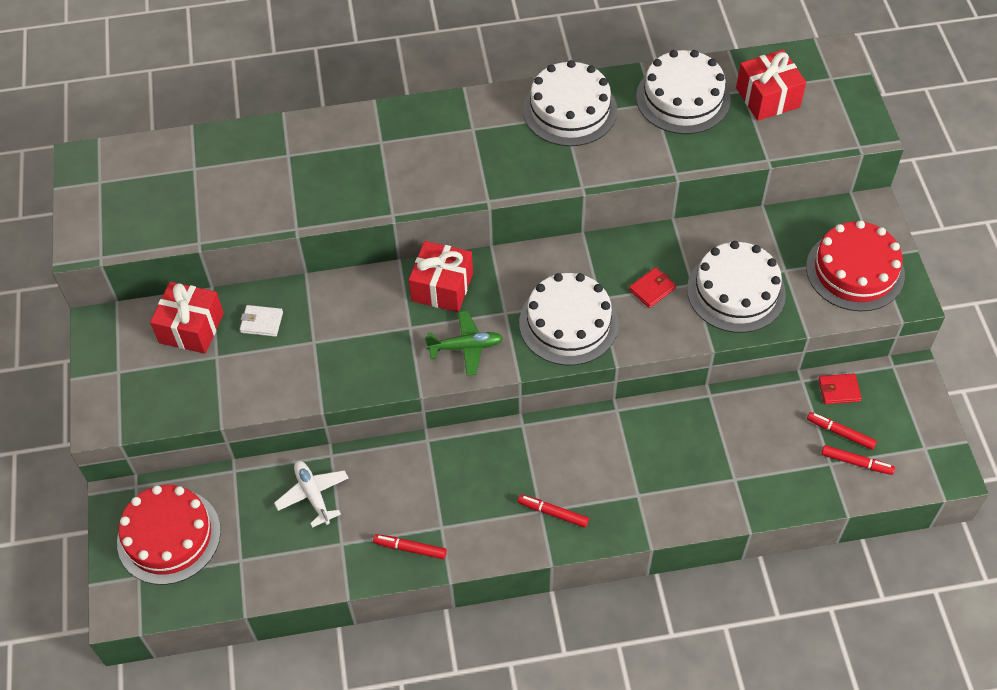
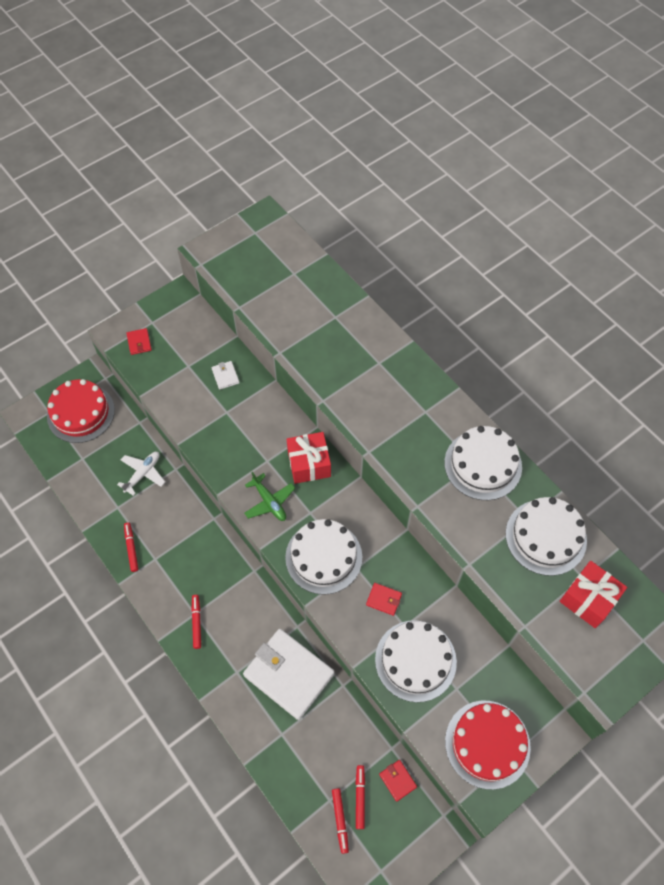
camera: 60 degrees right, 5 degrees up
red gift [150,282,224,354] -> none
none -> red wallet [127,328,152,355]
none -> white wallet [243,629,335,720]

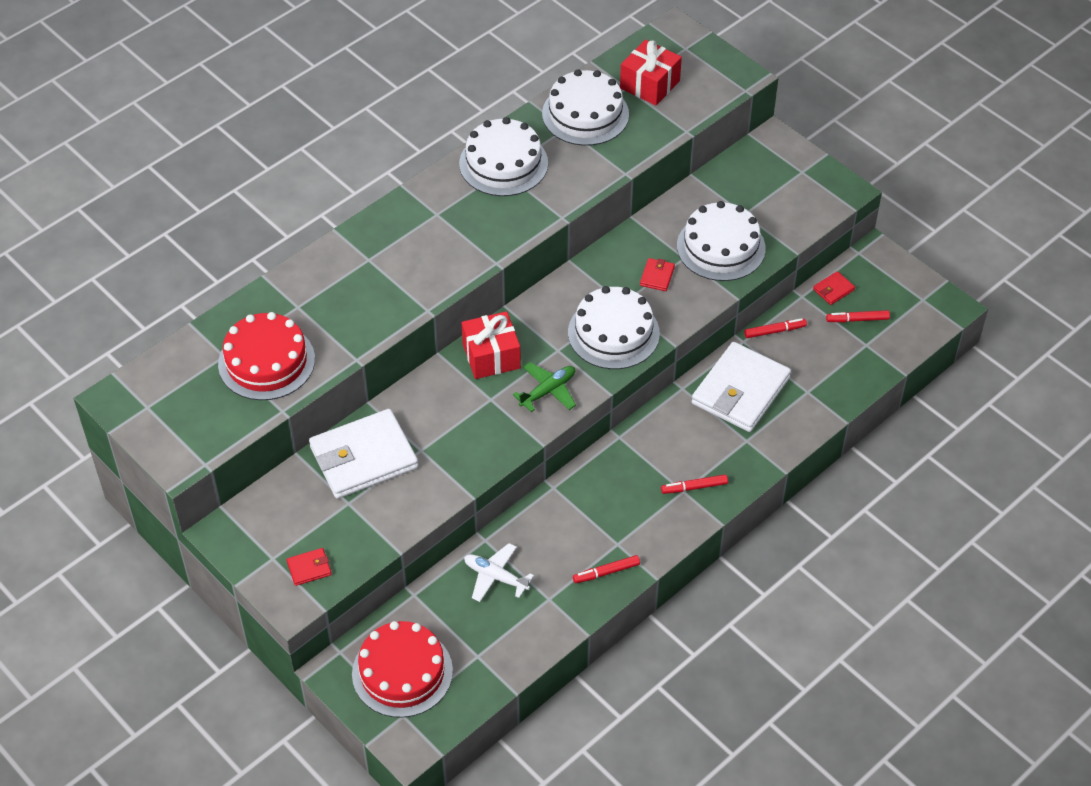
camera: 95 degrees left, 10 degrees down
white wallet [211,361,240,390] -> white wallet [309,409,418,499], size x2.44
red marker [332,788,349,854] -> red marker moved to [744,318,807,338]
red cake [445,701,531,790] -> red cake moved to [218,312,315,400]

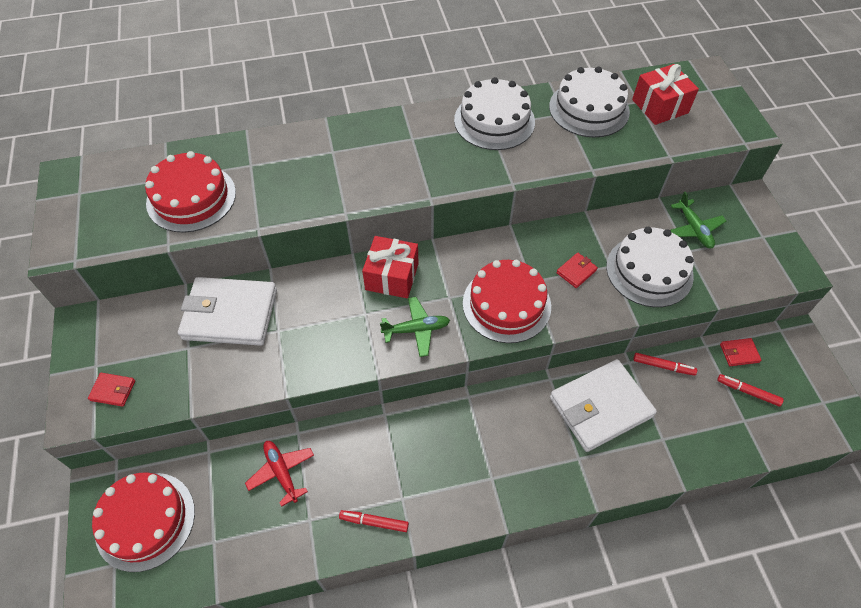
camera: 30 degrees right, 5 degrees up
white plane [464,543,534,602] -> red plane [245,441,314,507]
white cake [568,286,660,369] -> red cake [463,260,551,343]
red marker [661,475,728,494] -> none
none -> green plane [670,192,726,248]

